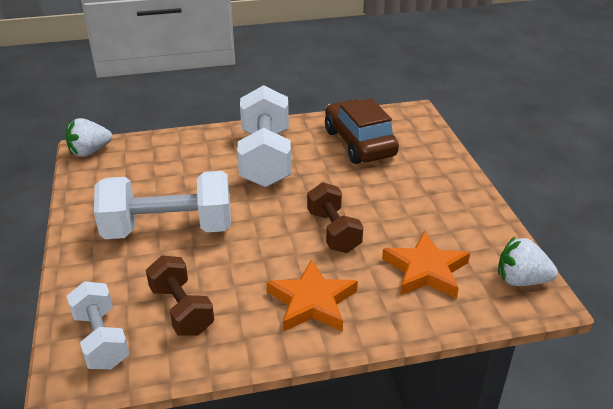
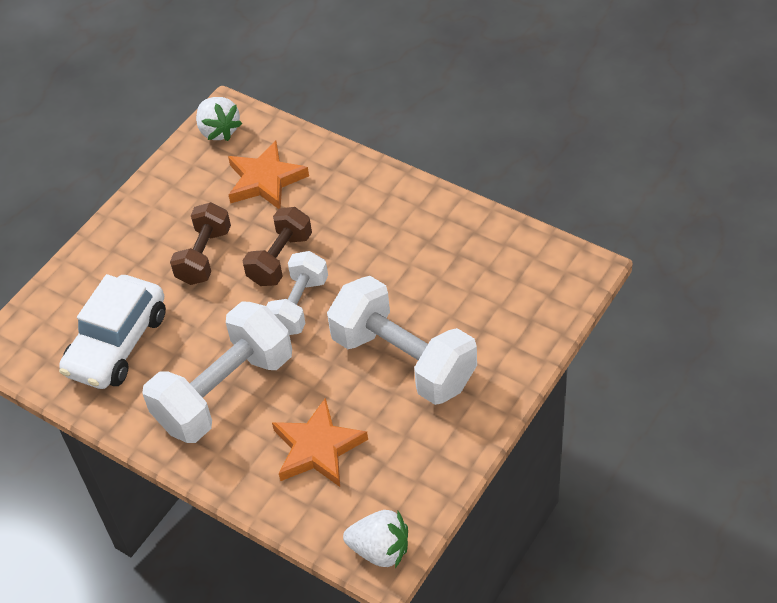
camera: 130 degrees left, 15 degrees up
white dumbbell [67,281,129,369] -> white dumbbell moved to [267,251,328,335]
brown dumbbell [146,255,214,336] -> brown dumbbell moved to [170,202,231,285]
orange star [267,259,358,332] -> orange star moved to [272,398,368,487]
brown car [325,98,399,164] -> white car [59,274,166,389]

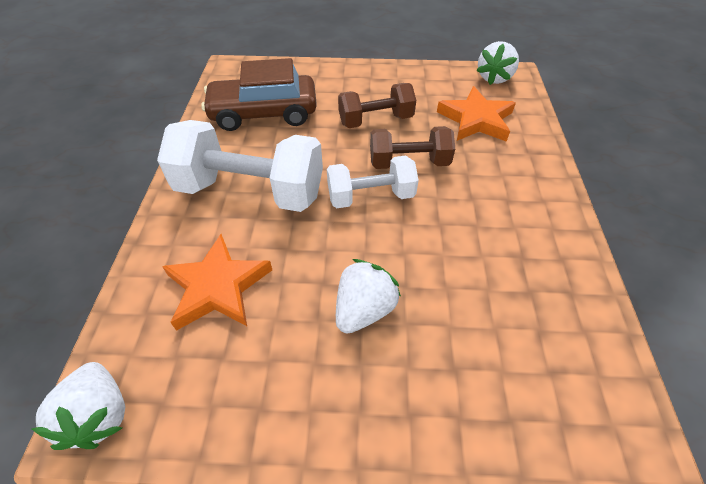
camera: 55 degrees right, 0 degrees up
white car [59,274,166,389] -> brown car [201,58,317,131]
white dumbbell [327,276,477,405] -> white strawberry [336,259,401,334]

